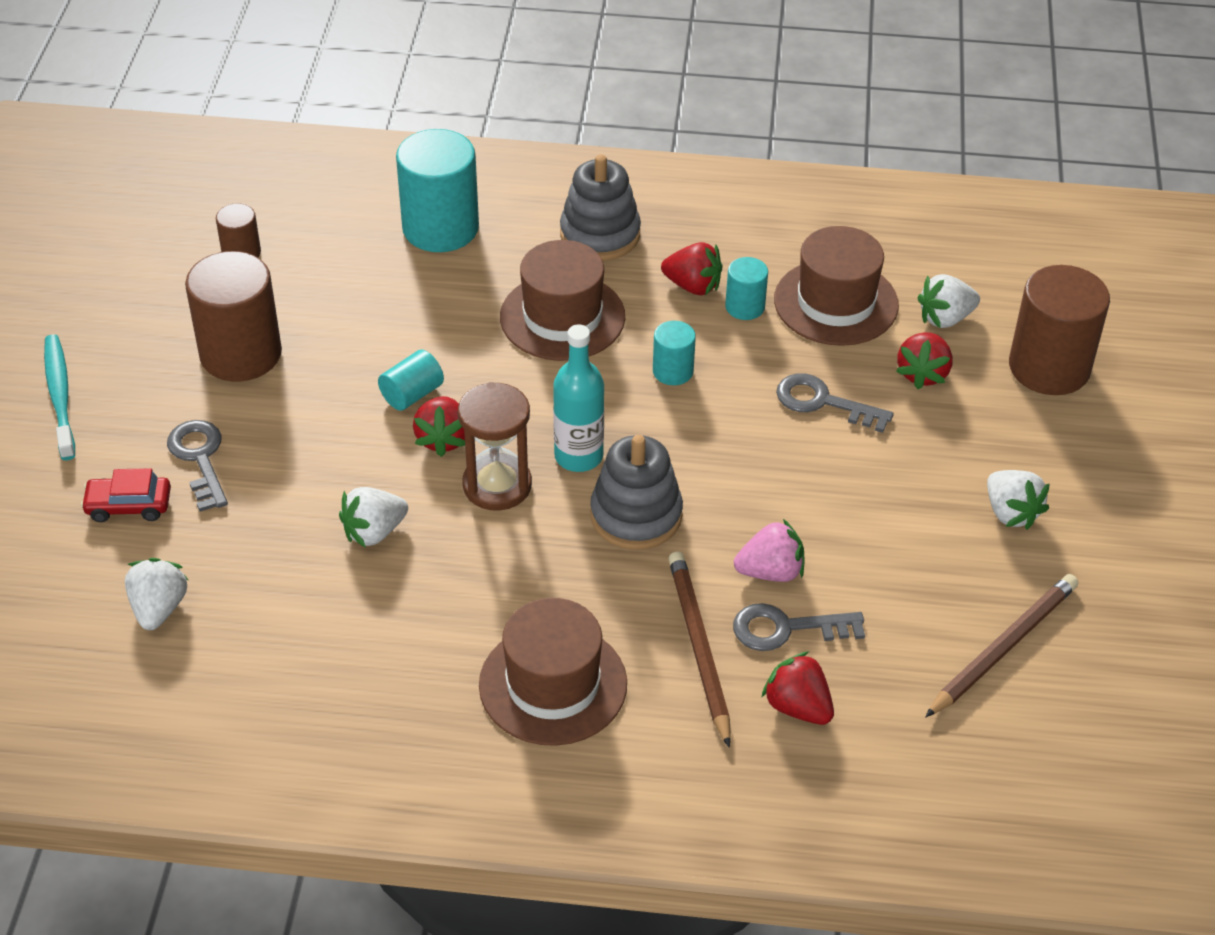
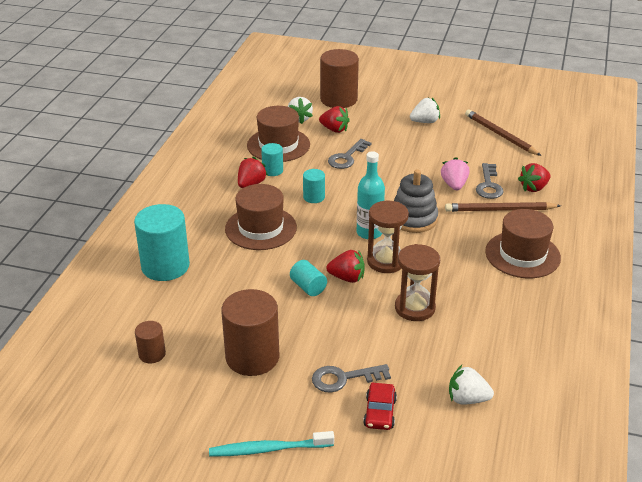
camera: 80 degrees left, 10 degrees down
white strawberry [339,487,408,548] -> brown hourglass [395,244,440,321]
grey stacking toy [560,154,641,261] -> none

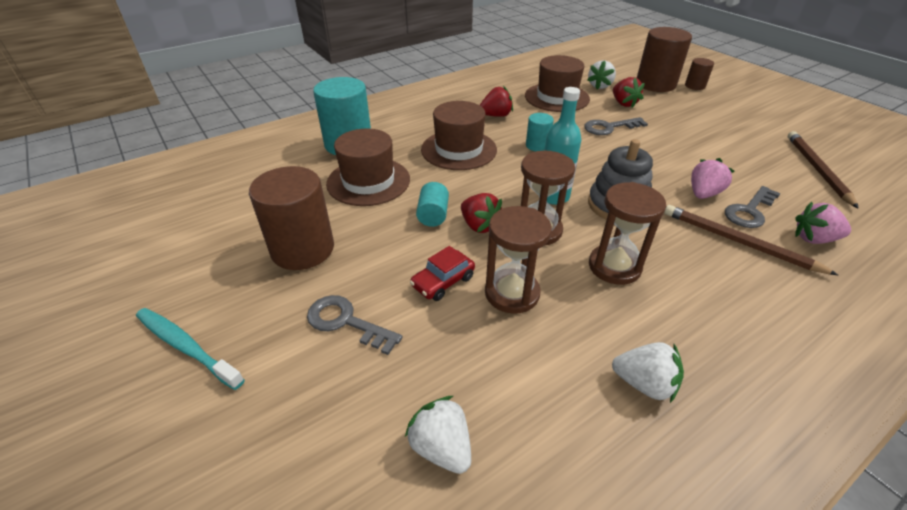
camera: 40 degrees right, 5 degrees up
brown cylinder [135,321,166,363] -> brown cylinder moved to [685,58,714,90]
turquoise cylinder [261,143,283,176] -> none
red car [363,383,397,430] -> red car moved to [410,246,475,301]
white strawberry [410,98,440,123] -> white strawberry moved to [612,342,684,403]
brown hat [485,209,561,278] -> brown hat moved to [326,128,410,206]
red strawberry [518,163,551,192] -> pink strawberry [795,202,851,244]
none -> brown hourglass [589,182,666,285]

